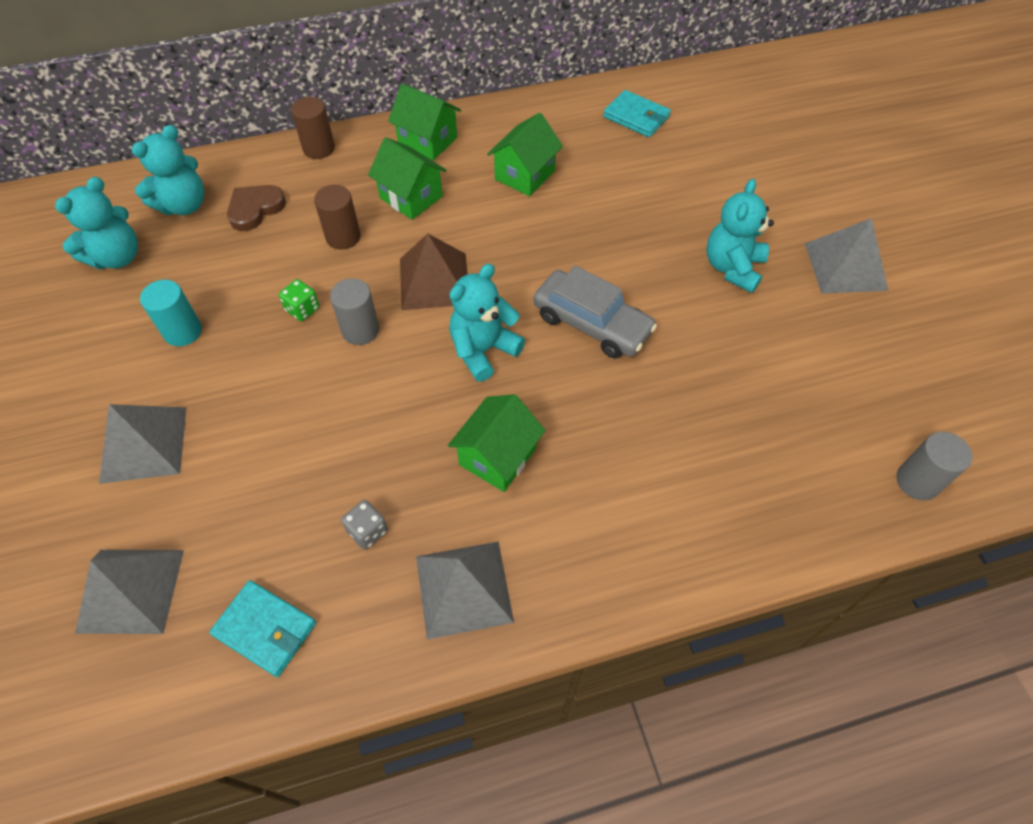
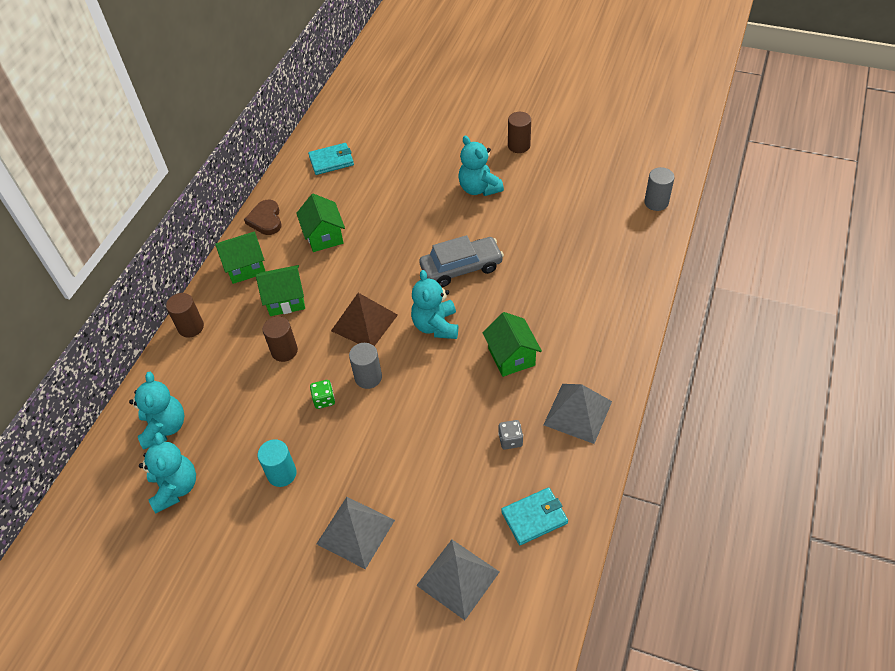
camera: 50 degrees left, 5 degrees down
brown heart [227,185,286,231] -> brown heart moved to [244,200,282,235]
grey pyramid [804,218,888,294] -> brown cylinder [508,112,531,153]

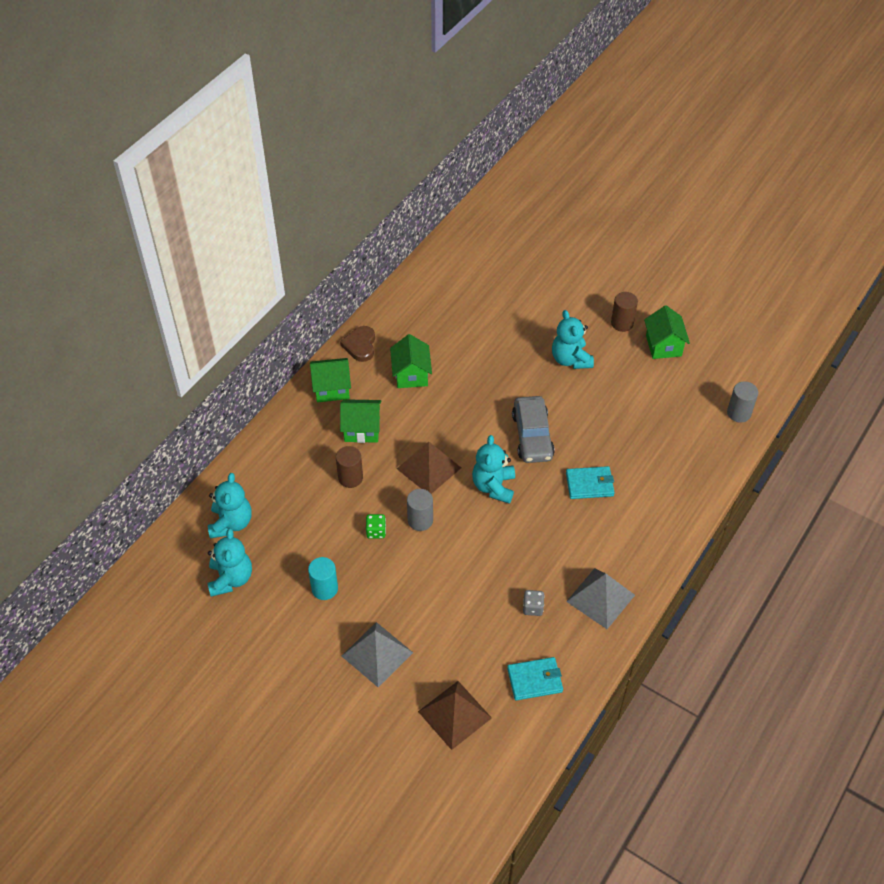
camera: 10 degrees right, 0 degrees up
brown cylinder [166,293,204,337] -> none
turquoise wallet [308,143,354,175] -> turquoise wallet moved to [566,466,615,499]
grey pyramid [416,540,499,620] -> brown pyramid [418,681,492,750]
grey car [420,235,504,287] -> grey car turned 90 degrees clockwise [512,396,555,463]
green house [483,312,542,377] -> green house moved to [644,305,690,359]

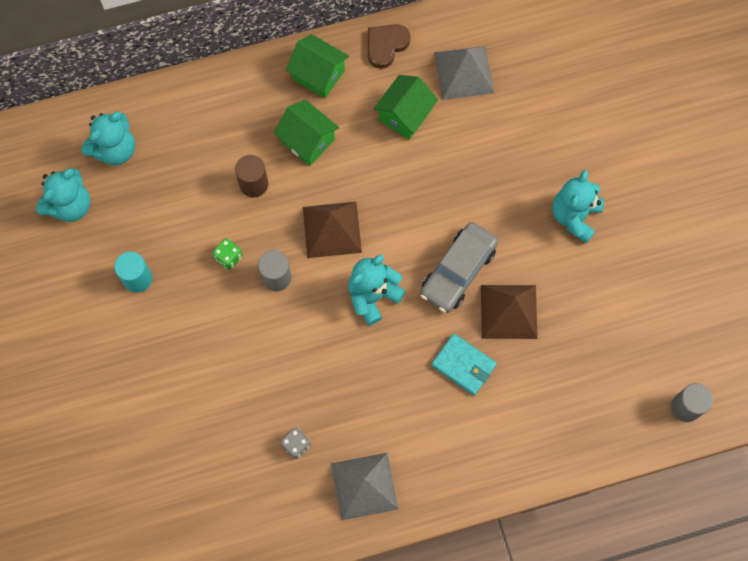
camera: 40 degrees right, 20 degrees up
grey pyramid [342,622,413,687] -> grey pyramid moved to [434,46,494,100]
brown pyramid [418,681,492,750] -> brown pyramid moved to [481,285,538,339]
turquoise wallet [507,657,563,700] -> none
brown cylinder [611,292,638,332] -> none
green house [644,305,690,359] -> none

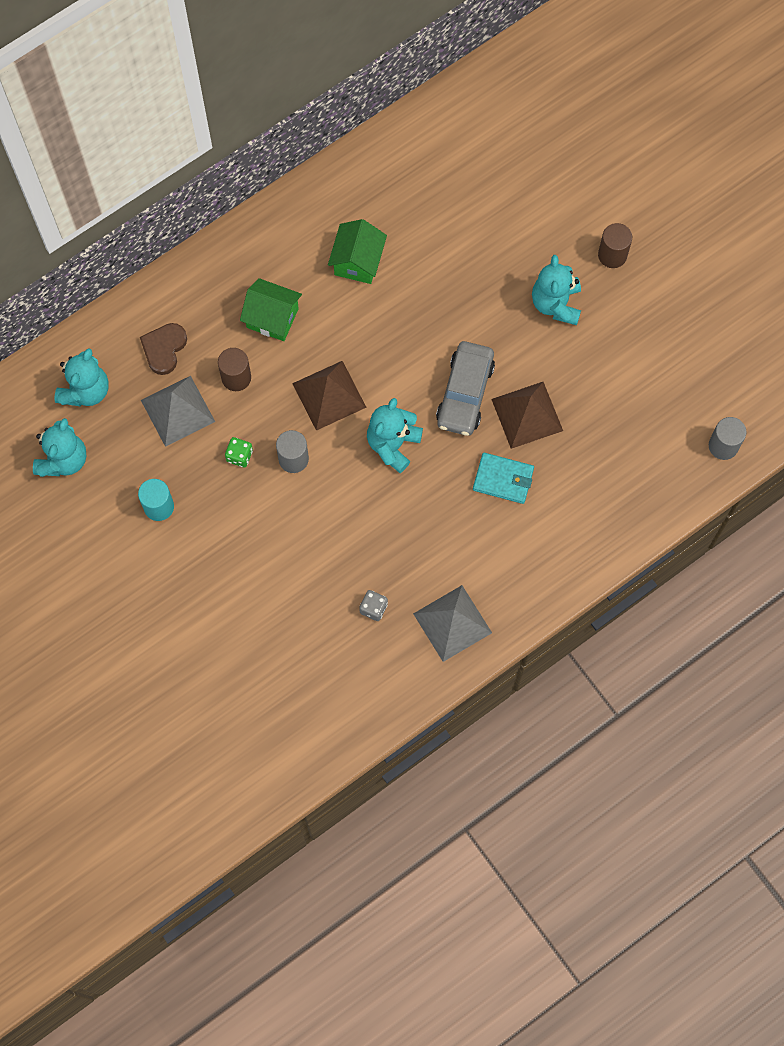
camera: 20 degrees left, 0 degrees up
green house [286,34,349,98] -> none
brown heart [368,24,411,69] -> brown heart moved to [140,323,187,375]
grey pyramid [434,46,494,100] -> grey pyramid moved to [141,376,215,447]
none -> brown cylinder [598,223,632,268]

